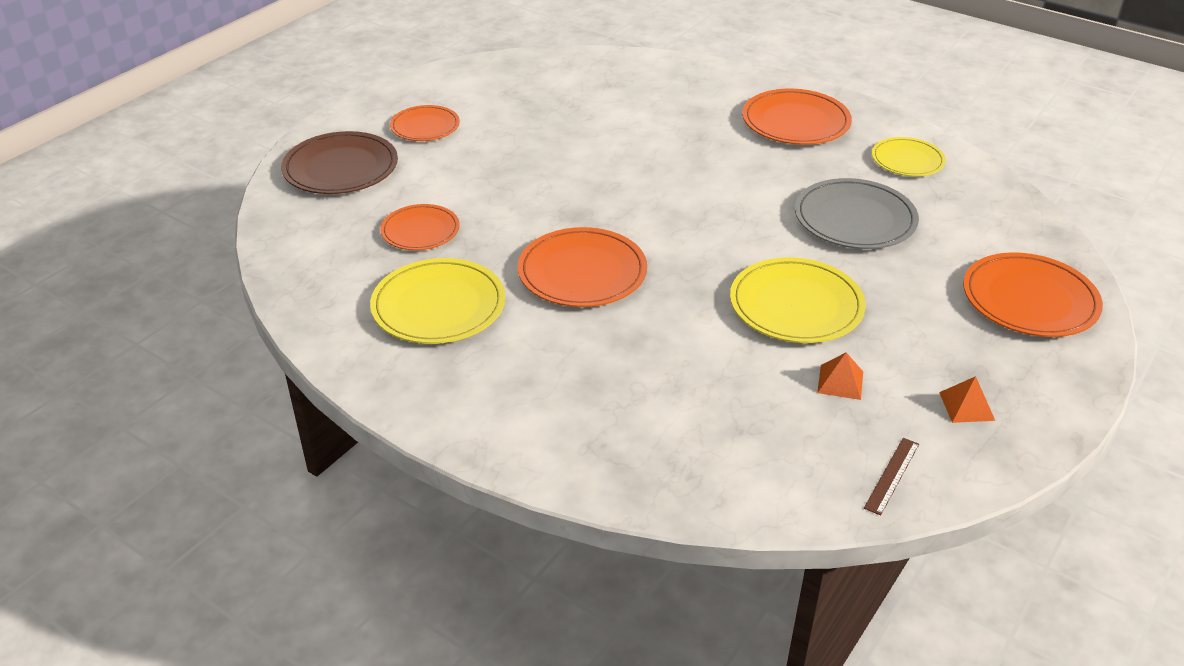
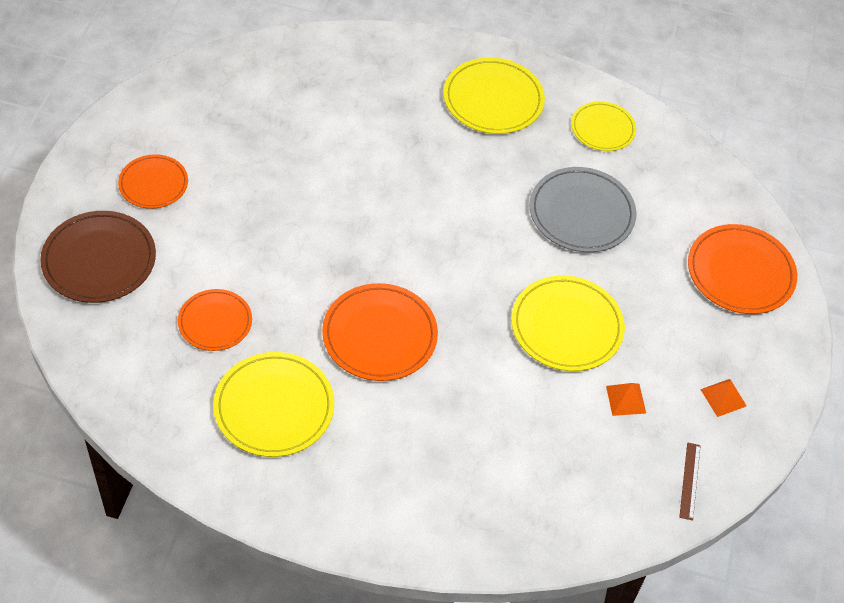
camera: 25 degrees left, 15 degrees up
orange plate [742,89,852,145] -> yellow plate [443,58,545,134]

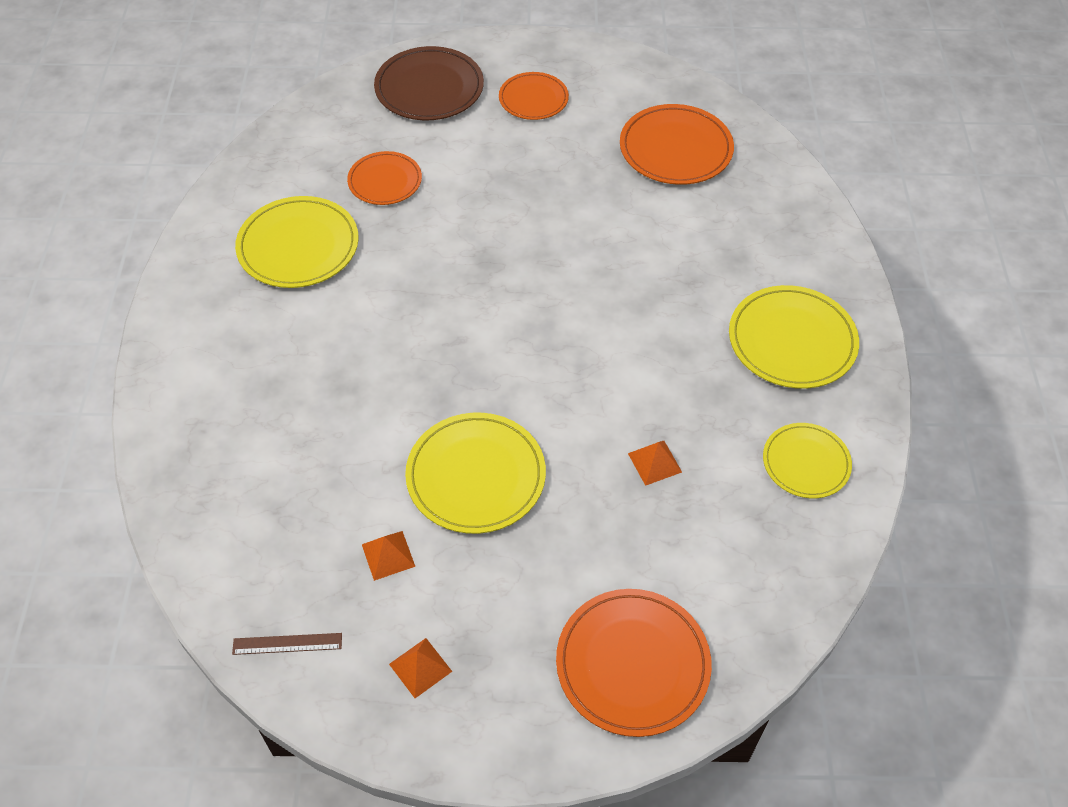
camera: 80 degrees right, 0 degrees up
orange plate [322,283,438,381] -> orange plate moved to [620,104,734,185]
grey plate [529,167,636,252] -> orange pyramid [628,441,682,486]

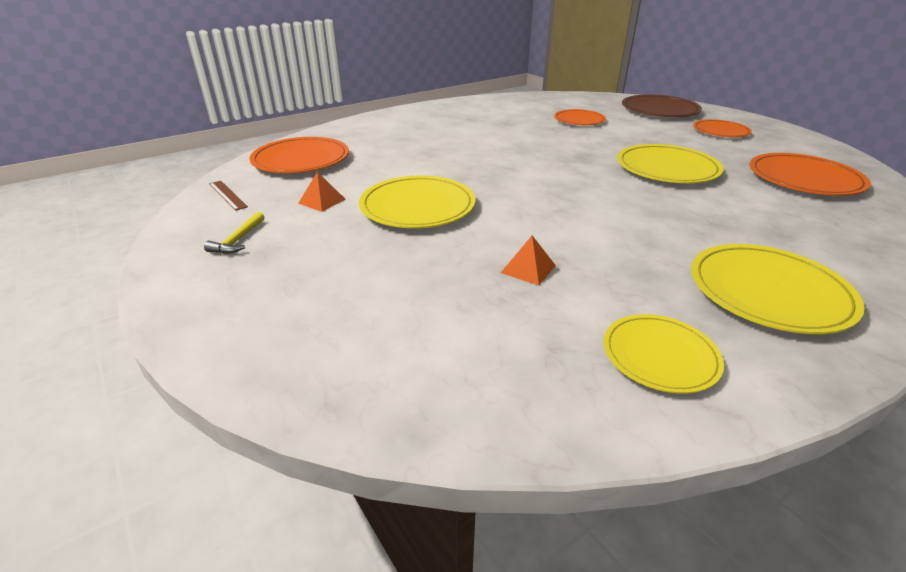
camera: 55 degrees right, 20 degrees down
yellow plate [235,196,359,288] -> yellow plate moved to [617,144,724,183]
orange pyramid [389,638,452,698] -> yellow hammer [204,212,264,254]
orange plate [556,589,712,737] -> orange plate moved to [249,137,349,173]

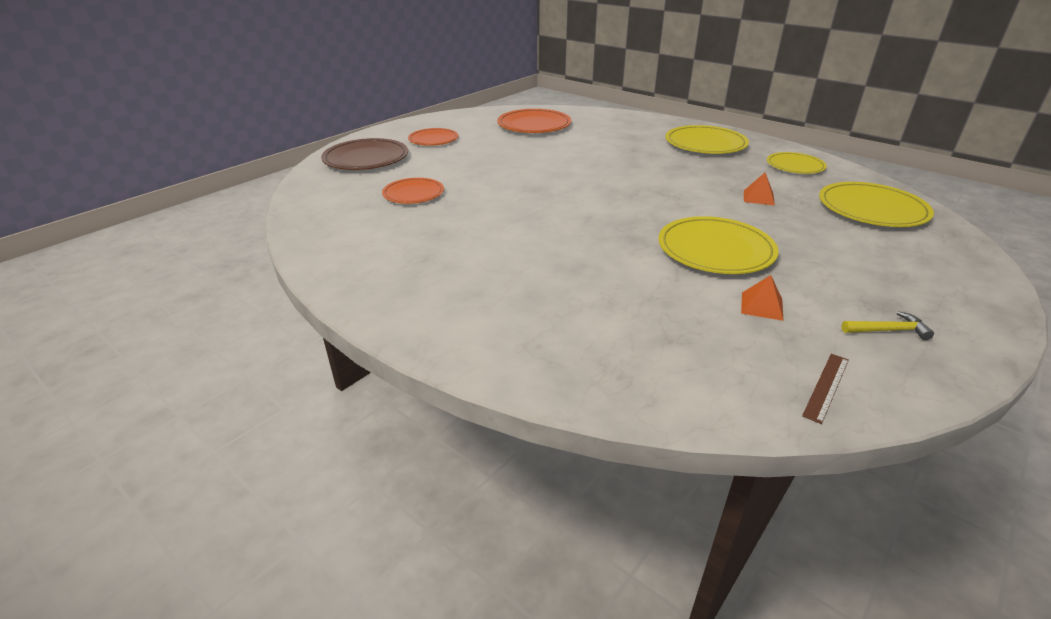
camera: 105 degrees left, 0 degrees up
orange plate [249,137,349,173] -> none
yellow plate [617,144,724,183] -> yellow plate moved to [819,182,934,227]

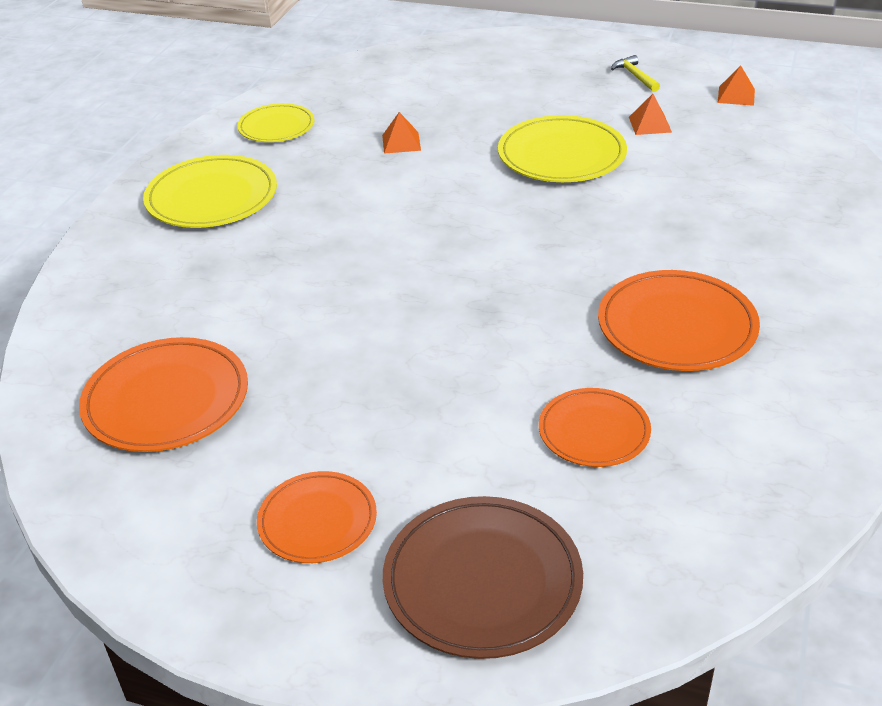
camera: 110 degrees left, 5 degrees up
brown ruler [802,354,849,424] -> orange pyramid [718,65,755,106]
yellow plate [819,182,934,227] -> none
none -> orange plate [598,270,760,371]

